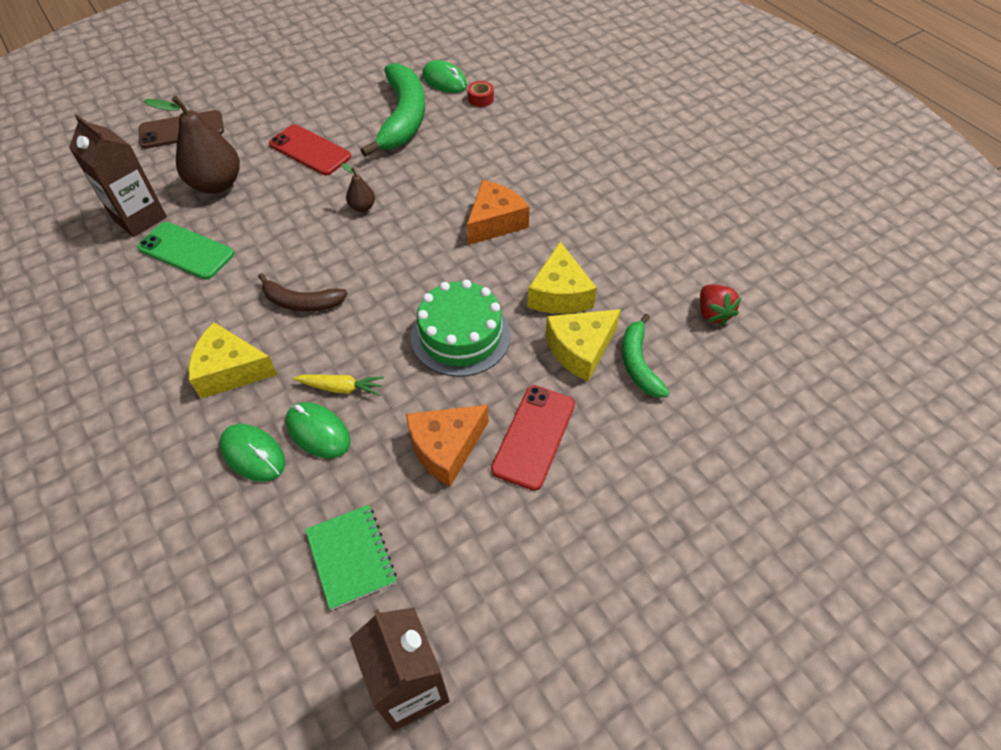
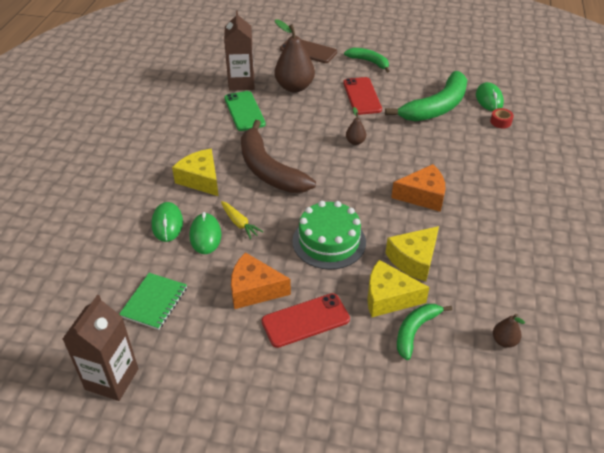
camera: 45 degrees right, 10 degrees down
brown banana [258,273,348,312] -> brown banana [241,120,316,193], size x1.82
red strawberry [700,285,742,326] -> brown pear [493,314,525,348]
none -> green banana [344,48,389,73]

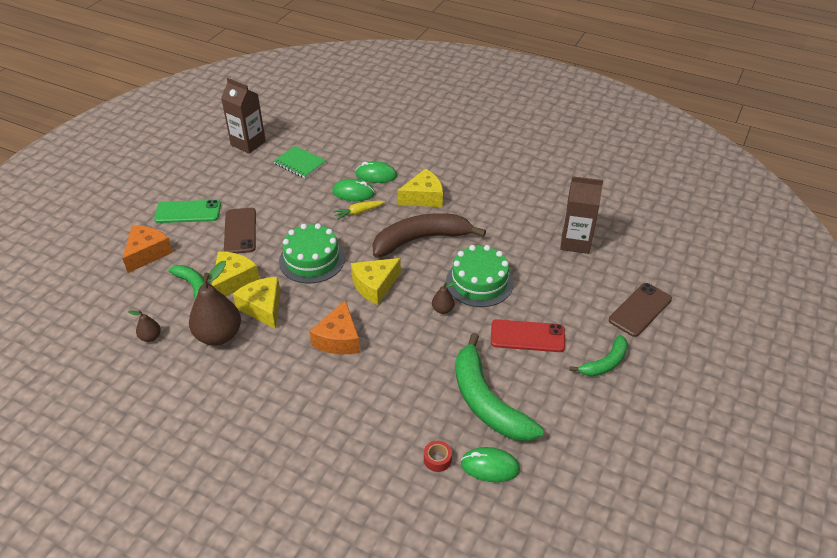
camera: 105 degrees right, 0 degrees up
green phone [224,91,266,131] -> green phone moved to [154,200,221,223]
orange cheese [231,252,291,309] -> orange cheese moved to [122,225,173,273]
red phone [262,293,350,348] -> brown phone [224,208,256,254]
brown pear [275,19,315,93] -> brown pear moved to [189,261,241,345]
none -> yellow cheese [351,258,401,305]
none -> green cake [446,245,514,307]

